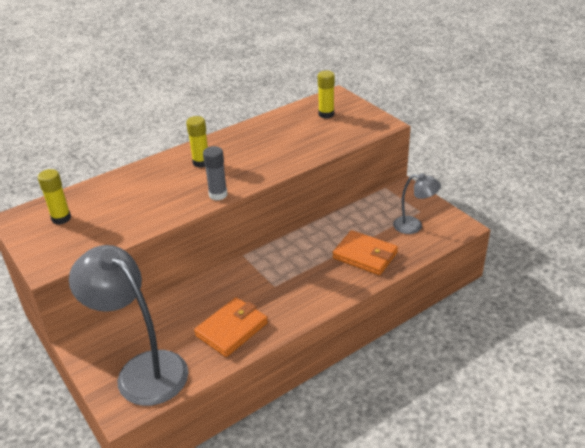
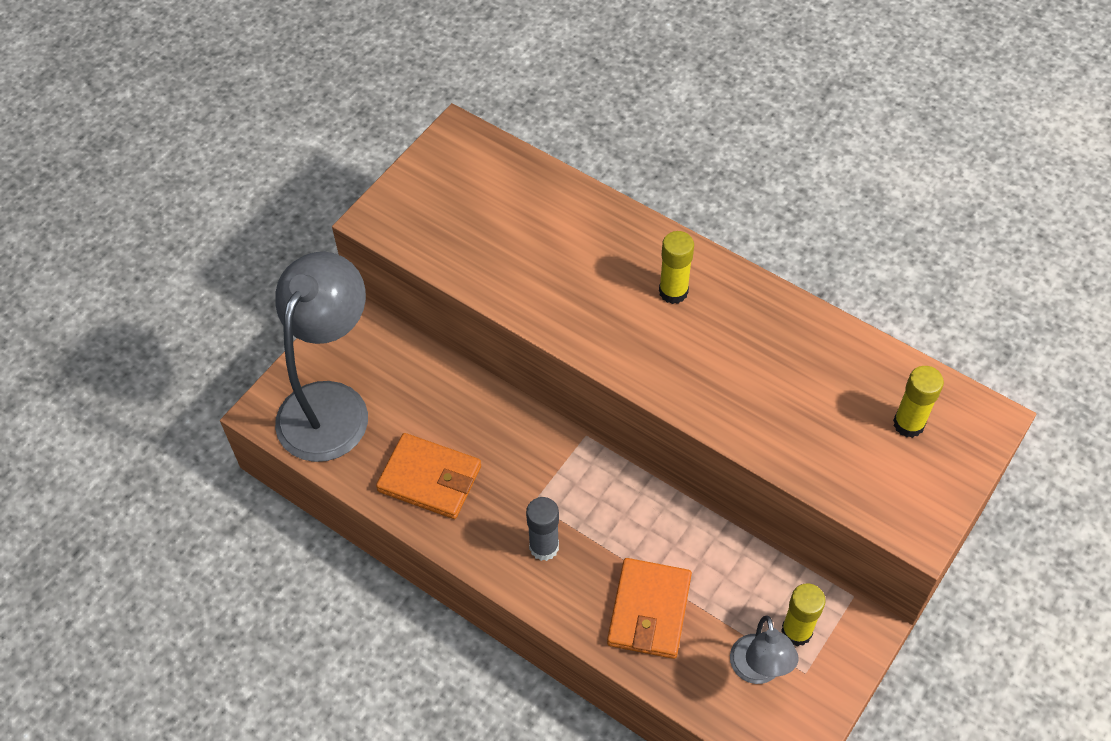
camera: 70 degrees right, 20 degrees up
yellow glue stick [38,169,71,225] -> yellow glue stick moved to [781,583,826,647]
grey glue stick [203,146,227,200] -> grey glue stick moved to [526,497,559,561]

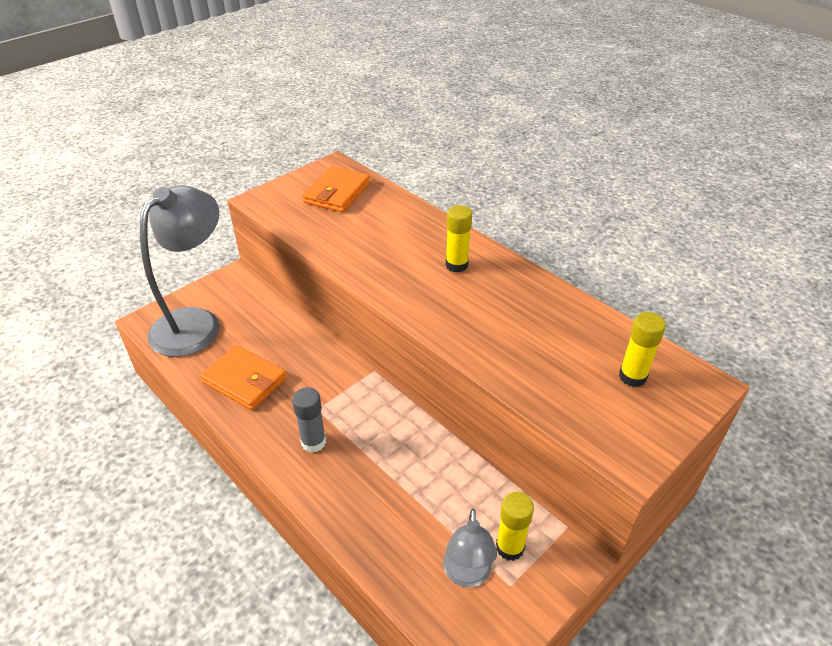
camera: 10 degrees right, 15 degrees down
orange wallet [607,558,692,659] -> orange wallet moved to [302,166,370,213]

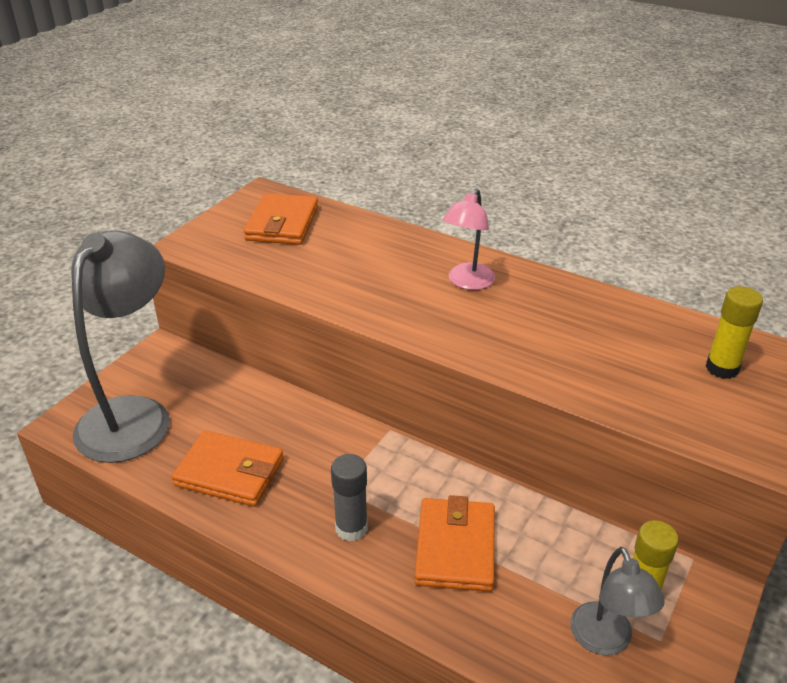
camera: 15 degrees left, 5 degrees down
yellow glue stick [445,205,472,272] -> pink lamp [443,189,495,290]
none -> orange wallet [414,495,495,592]

